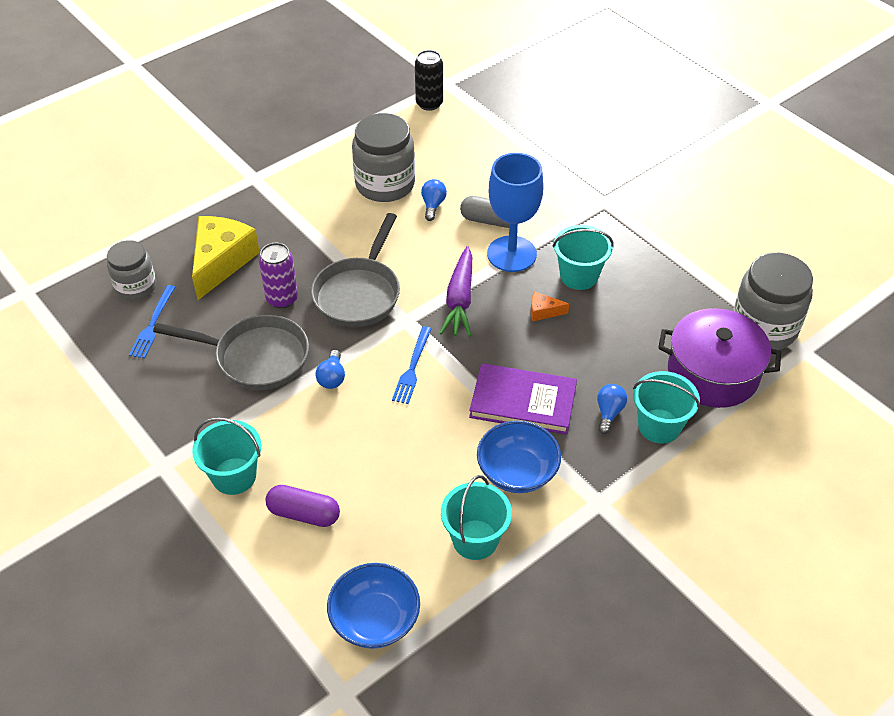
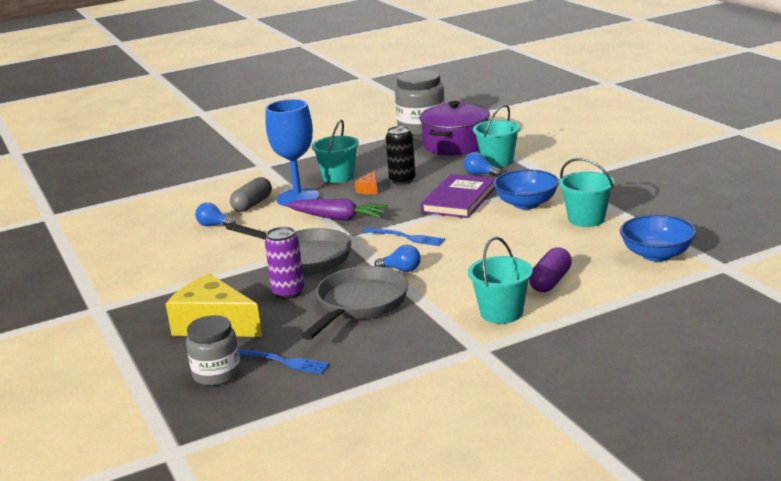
camera: 75 degrees left, 25 degrees down
grey jar [352,113,415,202] -> none
black can [415,50,443,111] -> black can moved to [385,126,416,185]

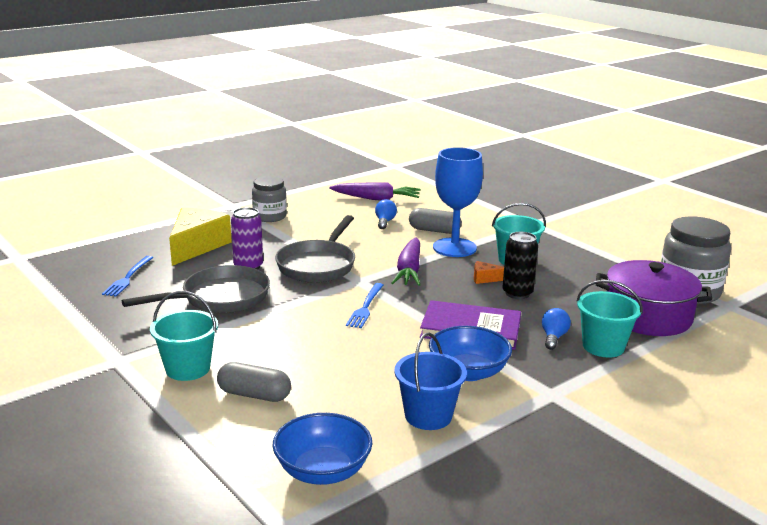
camera: 75 degrees right, 0 degrees up
grey jar [186,315,241,386] -> grey jar moved to [252,176,287,222]
grey pan [301,266,408,340] -> grey pan turned 45 degrees counterclockwise [122,265,270,313]
blue light bulb [374,245,421,272] -> none
purple capsule [529,247,572,292] -> grey capsule [217,362,291,402]
turquoise bucket [559,158,615,227] -> blue bucket [394,332,467,430]
none -> purple carrot [329,182,421,201]

